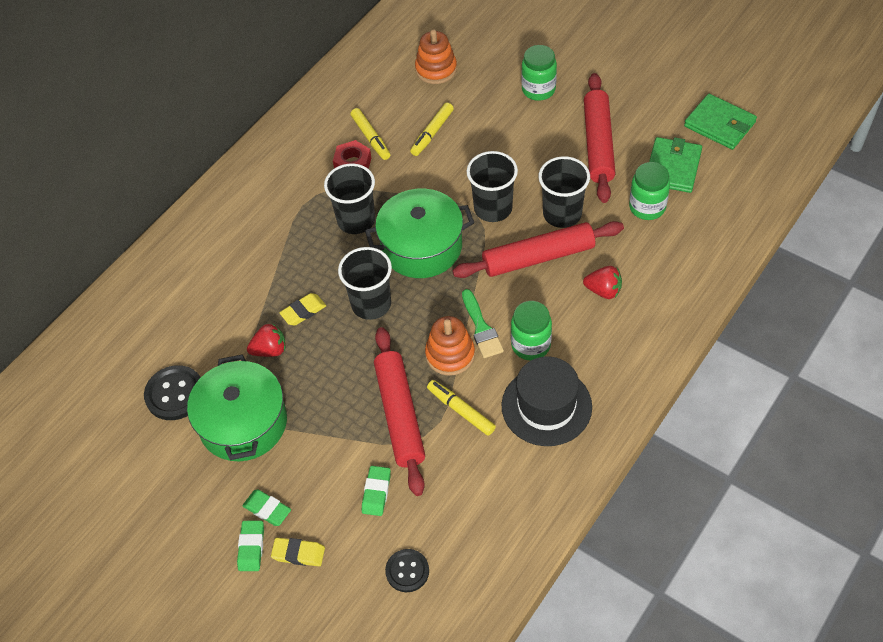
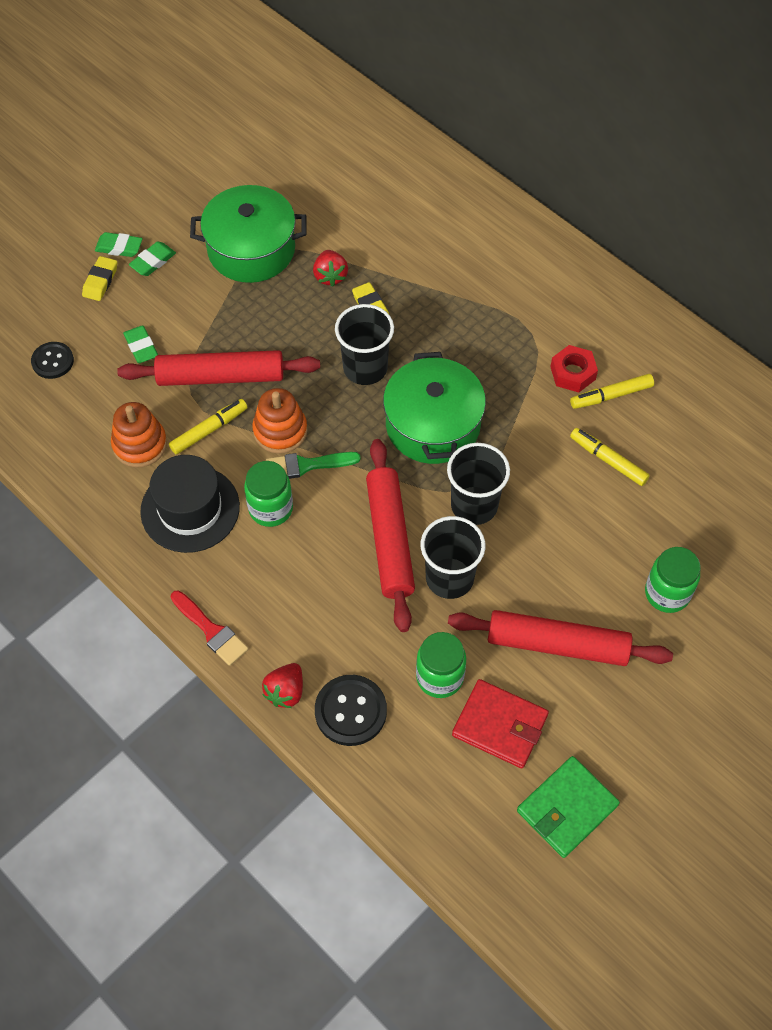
camera: 95 degrees right, 5 degrees up
black button [144,365,201,420] -> black button moved to [315,675,387,746]
black cup [324,163,375,234] -> none
green eraser [362,466,391,516] -> green eraser turned 45 degrees clockwise [123,325,158,363]
orange stacking toy [415,30,457,84] -> orange stacking toy moved to [111,402,167,468]
red strawberry [583,266,622,299] -> red strawberry moved to [262,663,303,708]
green wallet [649,137,702,193] -> red wallet [452,679,549,768]
none -> red brush [171,590,249,666]

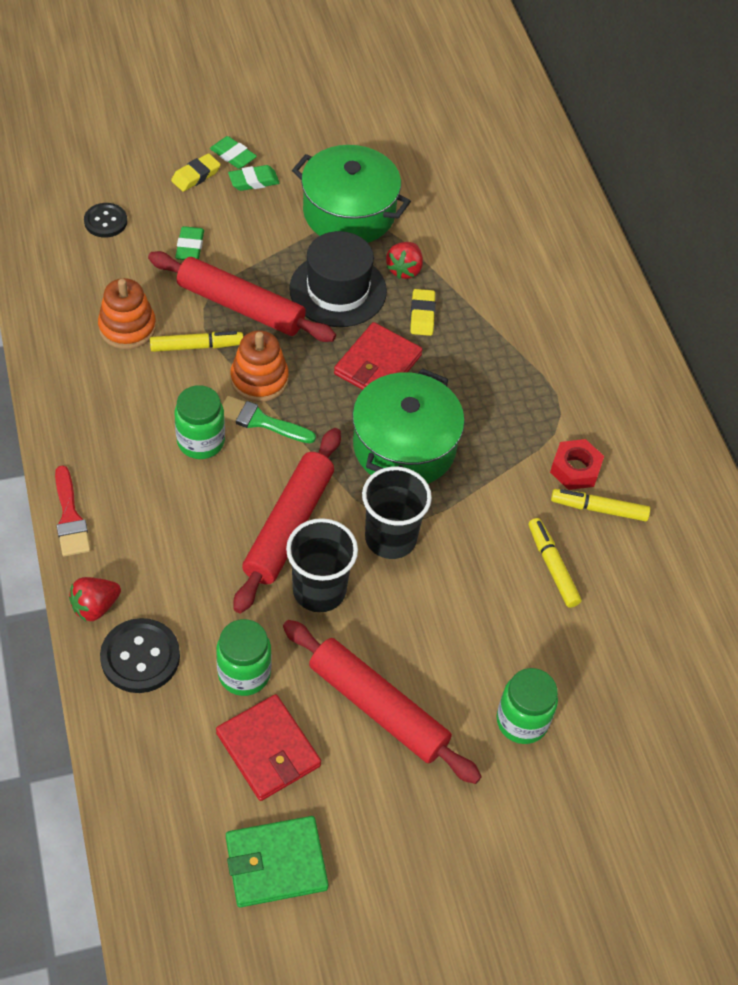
camera: 25 degrees right, 5 degrees down
black hat [140,455,240,553] -> black hat moved to [289,231,387,327]
black cup [335,304,394,385] -> red wallet [334,322,423,390]

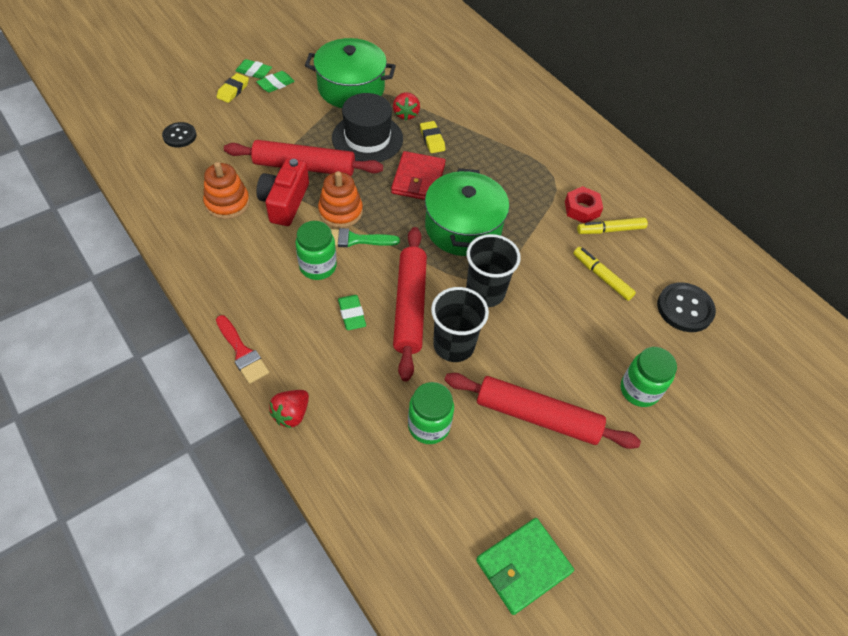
camera: 20 degrees left, 0 degrees up
black button [100,618,180,693] -> black button moved to [657,282,716,332]
yellow marker [150,331,243,352] -> red camera [256,158,309,226]
green eraser [175,226,204,260] -> green eraser moved to [338,295,366,330]
red wallet [216,694,321,801] -> none

